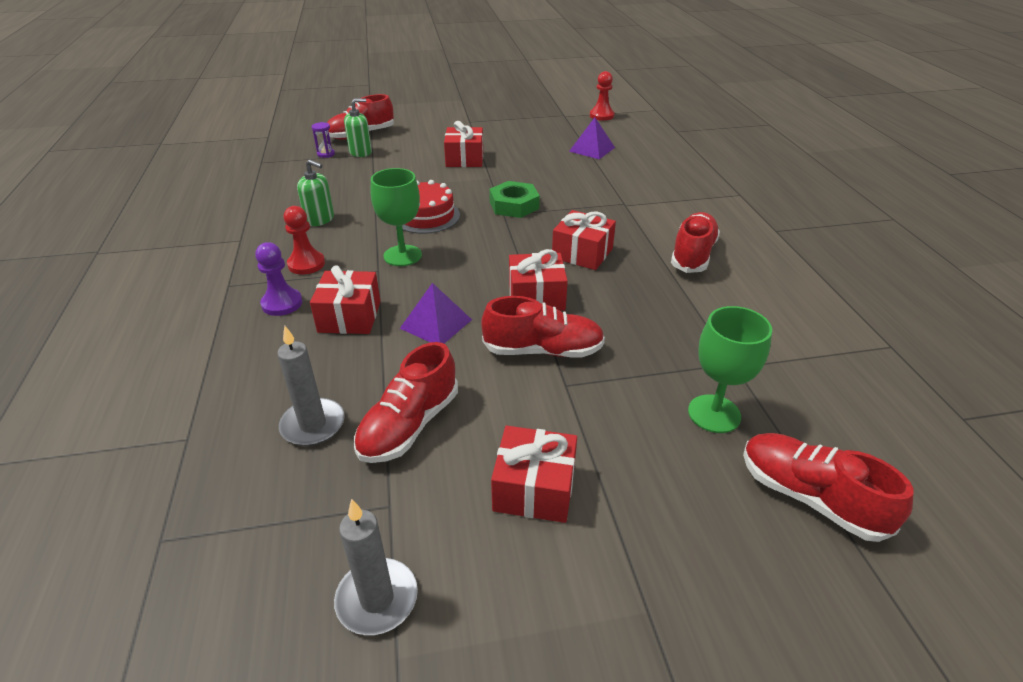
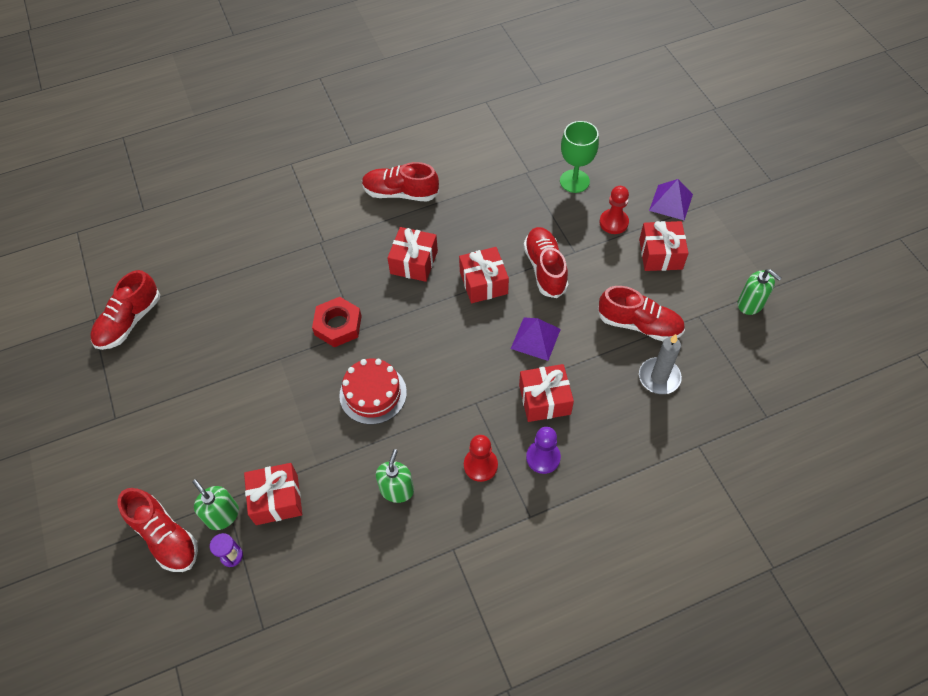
camera: 100 degrees left, 20 degrees up
grey candle [334,499,418,635] -> green soap dispenser [738,269,781,315]
green goblet [371,168,422,266] -> none
red gift [444,121,483,167] -> red gift moved to [244,463,302,525]
green nut [489,181,540,218] -> red nut [312,297,362,347]
purple pyramid [569,117,615,159] -> purple pyramid moved to [649,179,693,221]
red pawn [590,71,614,121] -> red pawn moved to [600,186,629,234]
red shoe [743,433,914,542] -> red shoe moved to [90,270,160,350]

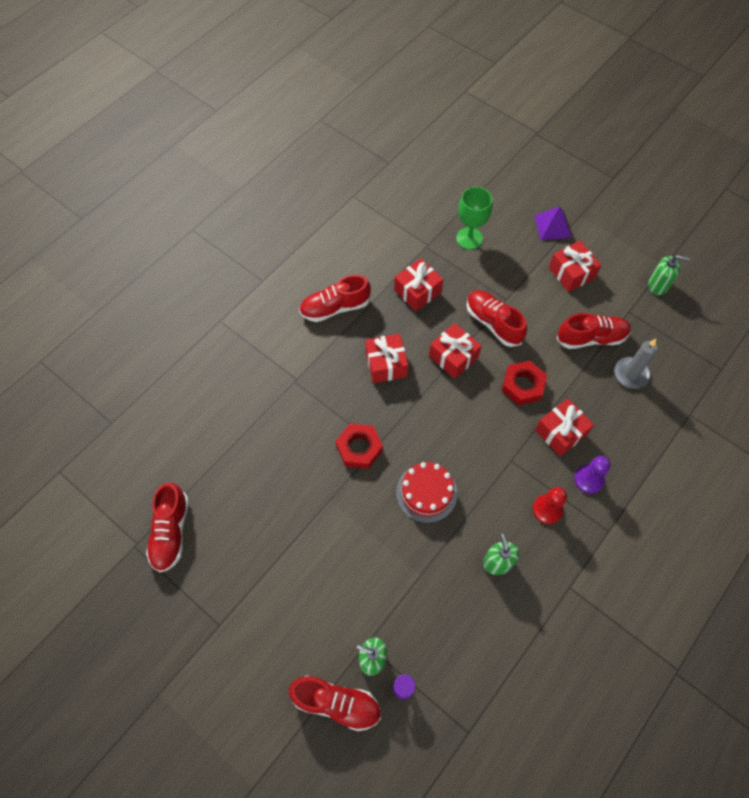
camera: 30 degrees left, 5 degrees up
red gift [244,463,302,525] -> red gift moved to [394,258,444,311]
purple pyramid [511,317,561,361] -> red nut [501,361,547,405]
red pawn [600,186,629,234] -> none

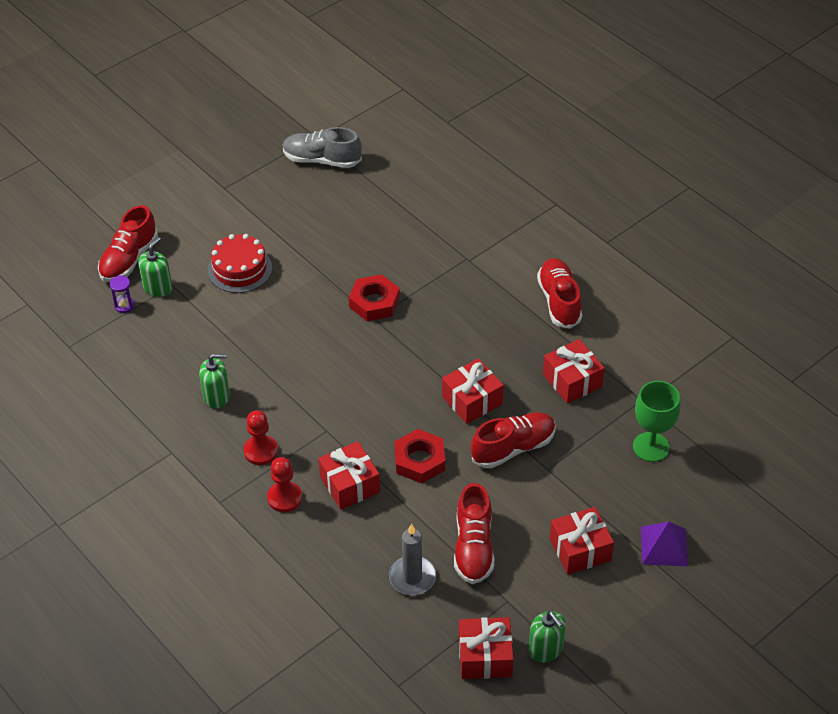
camera: 100 degrees right, 15 degrees down
red shoe [146,482,189,573] -> grey shoe [283,127,362,168]
red gift [365,334,408,383] -> red gift moved to [459,617,514,679]
red cake [396,462,458,523] -> red cake moved to [208,234,272,293]
purple pawn [574,456,611,494] -> red pawn [267,457,302,512]
green soap dispenser [648,255,690,295] -> green soap dispenser turned 60 degrees counterclockwise [529,611,566,663]

